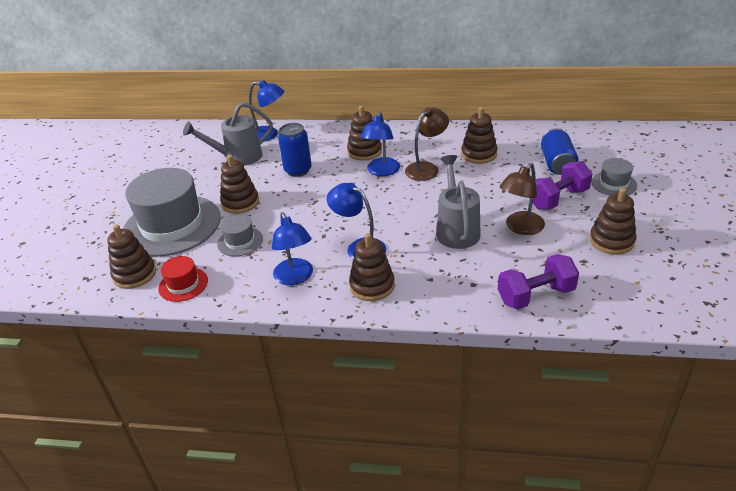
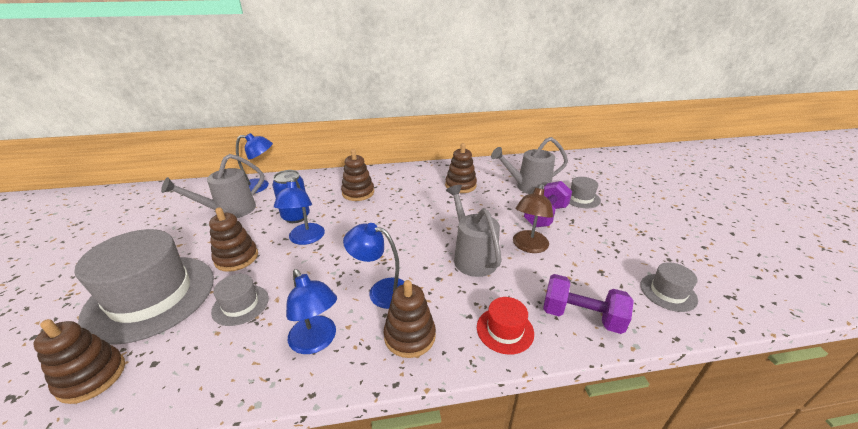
camera: 20 degrees left, 5 degrees down
red hat [158,256,208,302] -> red hat moved to [477,297,534,355]
blue lamp [361,112,400,176] -> blue lamp moved to [274,177,325,245]
brown lamp [405,107,449,181] -> none
purple dumbbell [498,254,579,310] -> purple dumbbell turned 60 degrees clockwise [543,274,634,334]
blue can [541,128,578,175] -> grey watering can [491,137,568,194]
brown stacking toy [589,188,637,255] -> none
none -> grey hat [640,262,698,312]

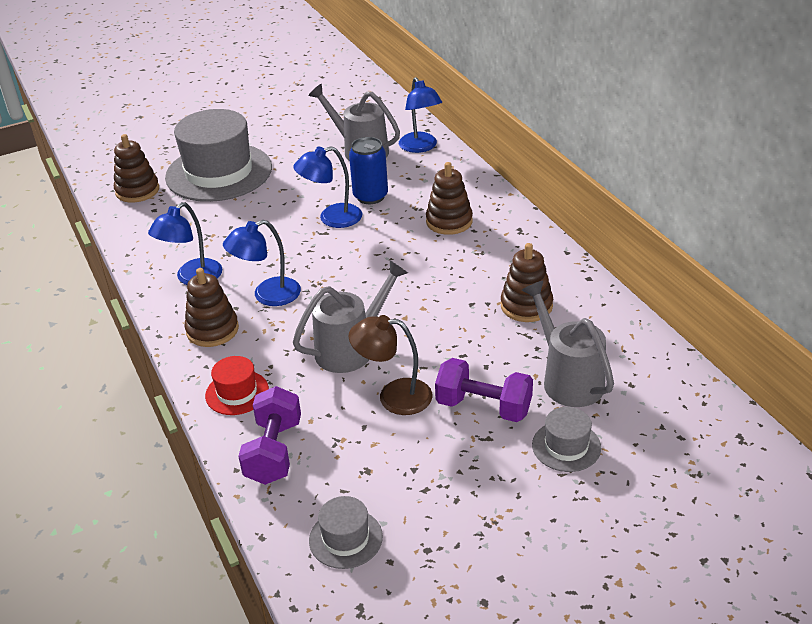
camera: 75 degrees right, 5 degrees up
brown stacking toy [209,207,258,272] -> none
grey hat [211,274,269,326] -> none
blue lamp [343,223,404,309] -> blue lamp turned 120 degrees counterclockwise [223,220,301,306]

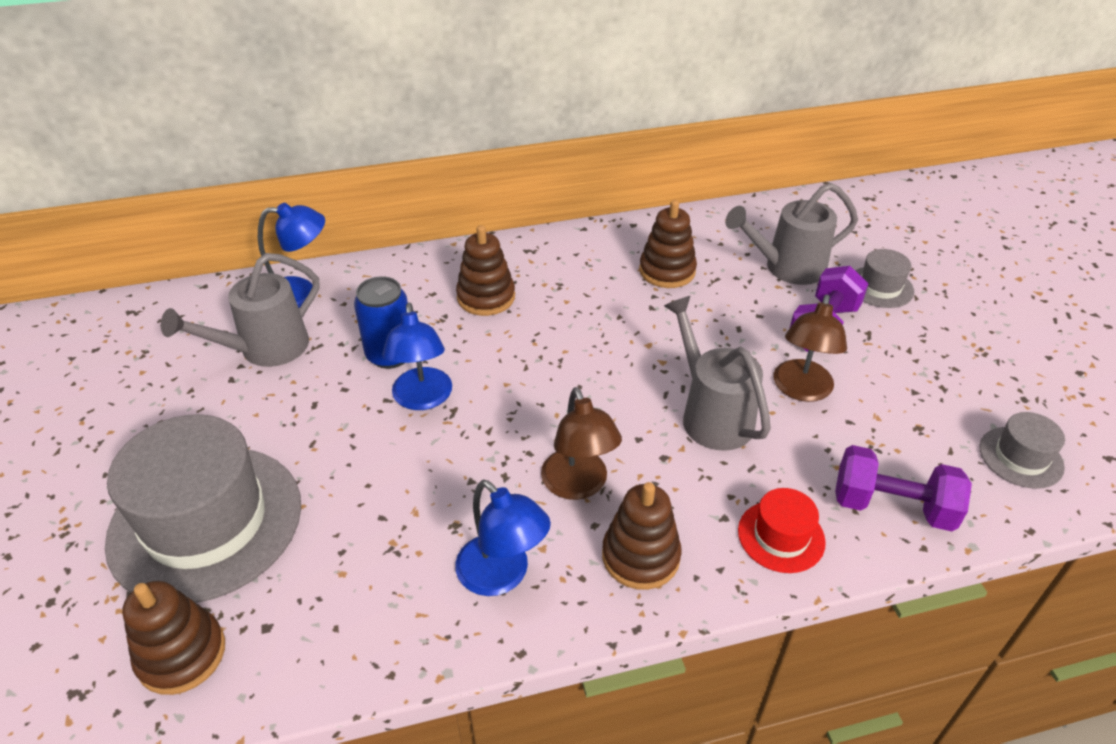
camera: 80 degrees left, 5 degrees up
blue lamp [223,220,301,306] -> brown lamp [541,387,622,500]

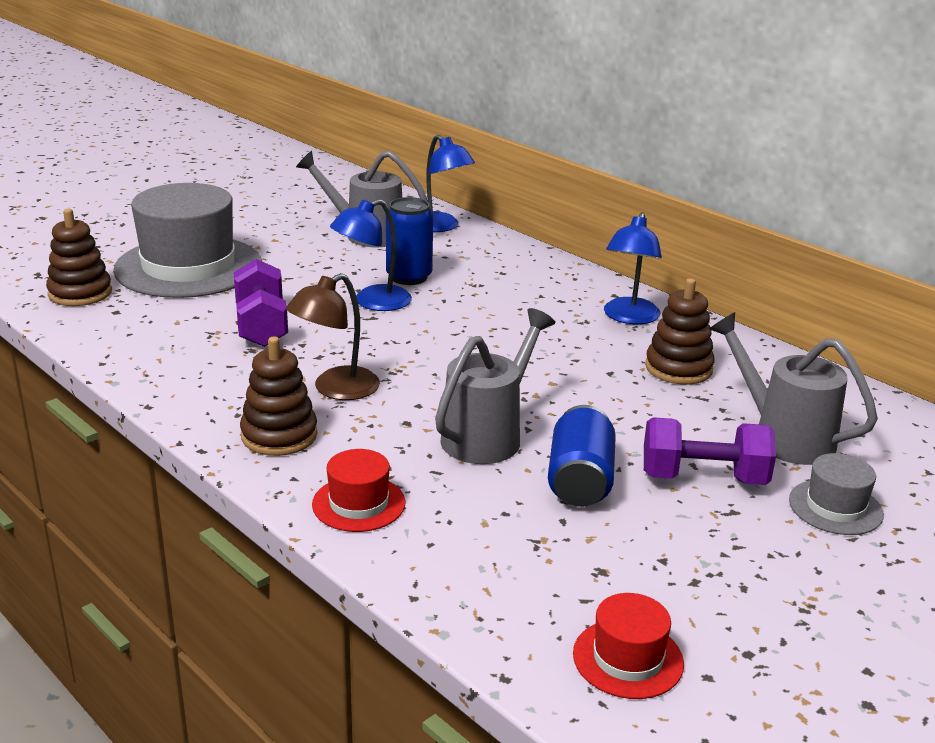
camera: 60 degrees right, 15 degrees down
blue lamp [455,480,551,596] -> blue lamp moved to [604,212,662,324]
brown stacking toy [456,225,515,316] -> none
brown lamp [773,295,847,402] -> blue can [548,405,616,507]
purple dumbbell [835,445,972,532] -> purple dumbbell moved to [233,259,288,347]
grey hat [979,412,1065,489] -> red hat [573,593,684,699]

